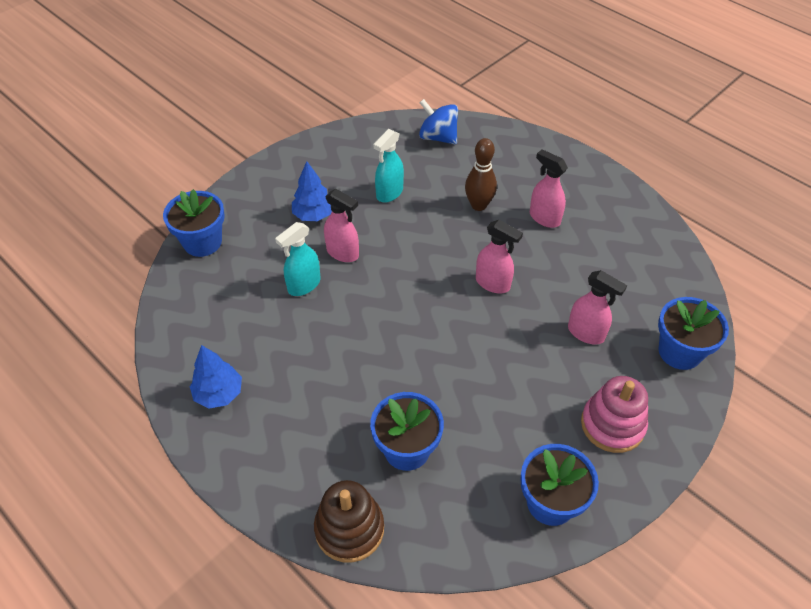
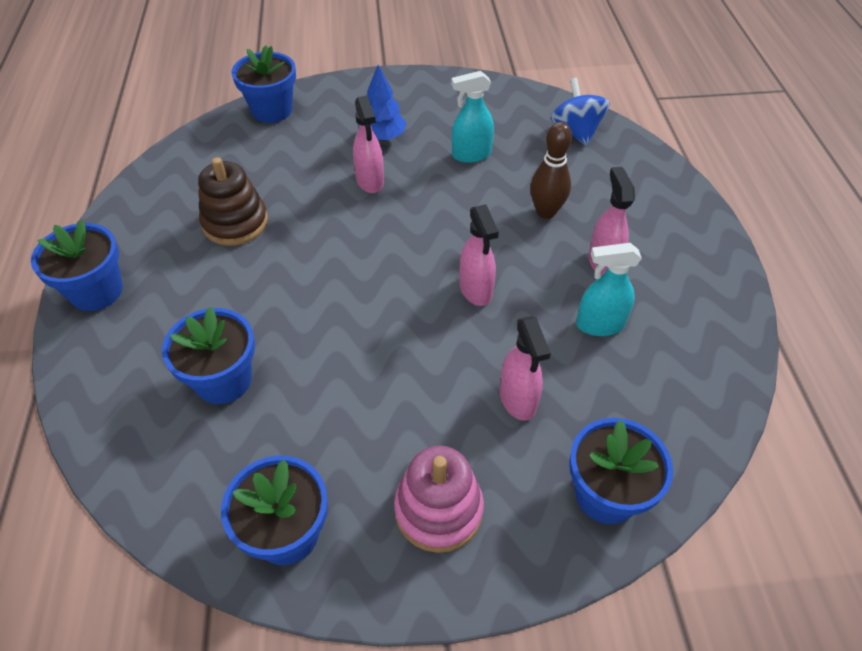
camera: 40 degrees right, 0 degrees up
blue tree [190,345,242,409] -> none
turquoise spray bottle [275,222,321,296] -> turquoise spray bottle moved to [576,243,642,336]
brown stacking toy [314,480,384,563] -> brown stacking toy moved to [198,157,268,246]
none -> blue flower pot [31,220,123,311]

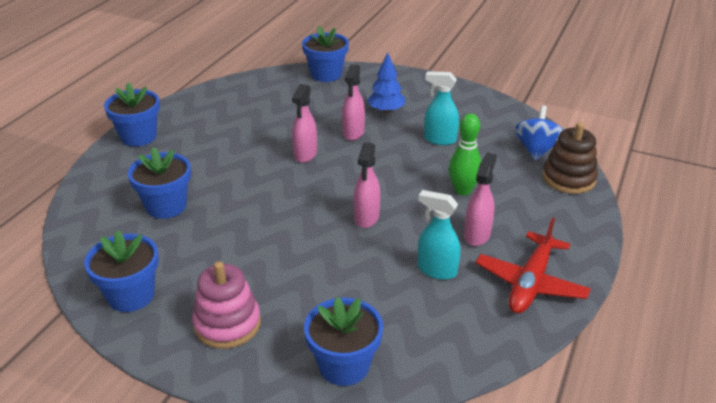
camera: 30 degrees right, 15 degrees down
brown stacking toy [198,157,268,246] -> brown stacking toy moved to [543,122,598,194]
pink spray bottle [500,316,551,421] -> pink spray bottle moved to [292,84,317,163]
brown bowling pin [530,122,572,219] -> green bowling pin [449,114,481,196]
none -> red plane [476,217,591,314]

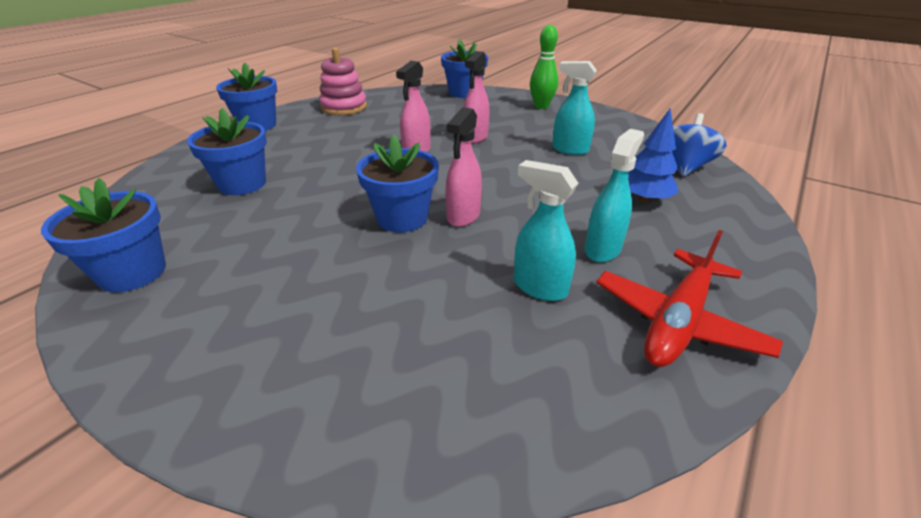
camera: 10 degrees right, 0 degrees up
pink stacking toy [192,261,261,349] -> pink stacking toy moved to [319,48,367,115]
blue flower pot [304,297,383,386] -> blue flower pot moved to [356,135,439,232]
blue tree [367,53,405,113] -> blue tree moved to [628,109,679,203]
green bowling pin [449,114,481,196] -> green bowling pin moved to [530,25,558,109]
pink spray bottle [464,152,497,246] -> turquoise spray bottle [585,129,644,262]
brown stacking toy [543,122,598,194] -> none

